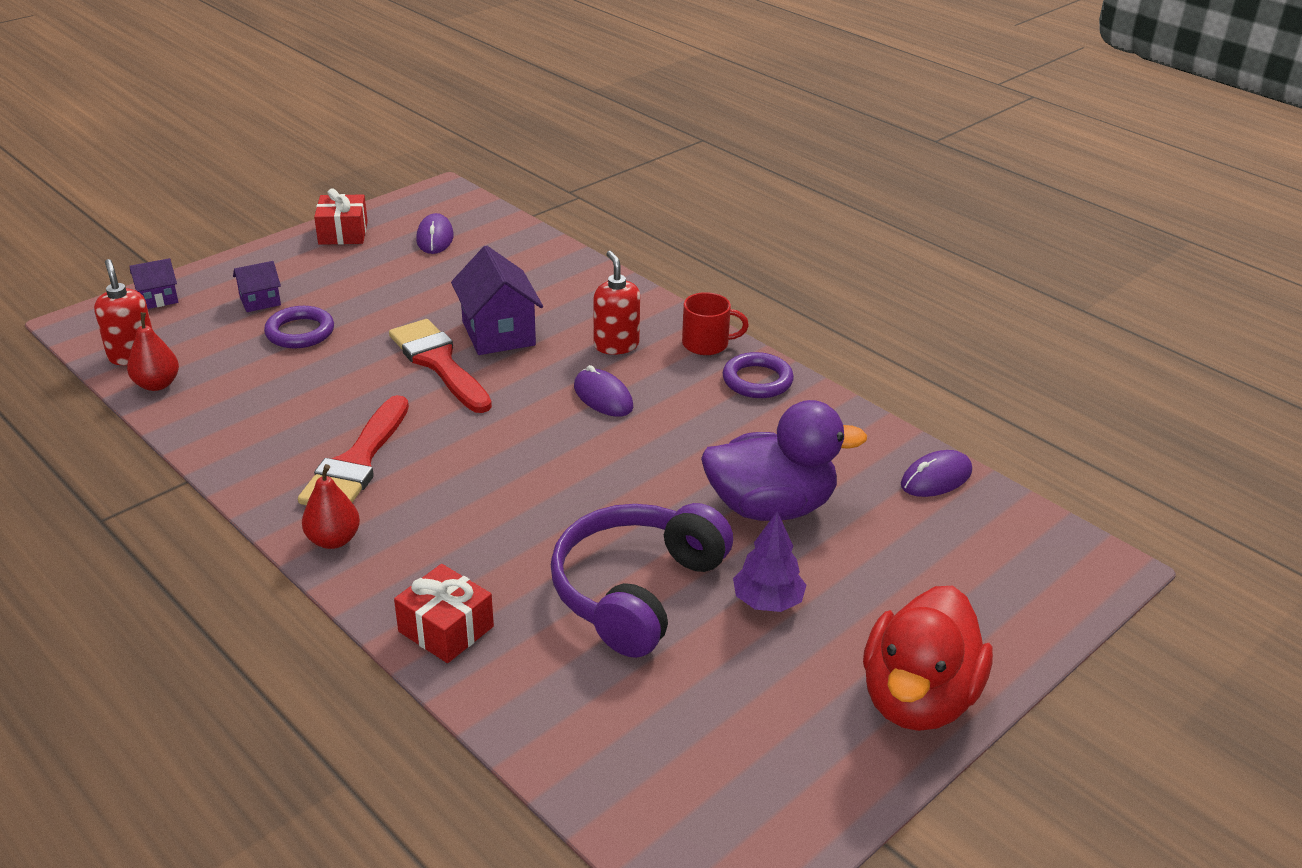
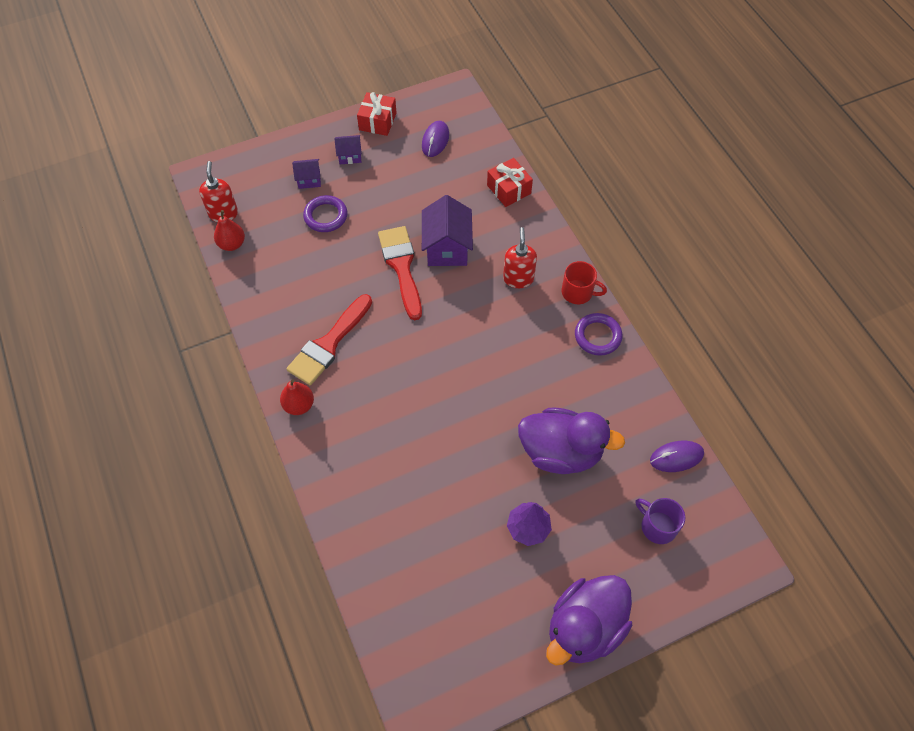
camera: 20 degrees right, 25 degrees up
purple house [129,258,178,309] -> purple house moved to [334,135,362,164]
red gift [394,564,494,663] -> red gift moved to [487,158,533,207]
purple headphones [551,503,733,658] -> none
purple mouse [574,365,633,417] -> none
red duck [863,586,993,731] -> purple duck [546,575,632,666]
none -> purple mug [636,498,685,544]

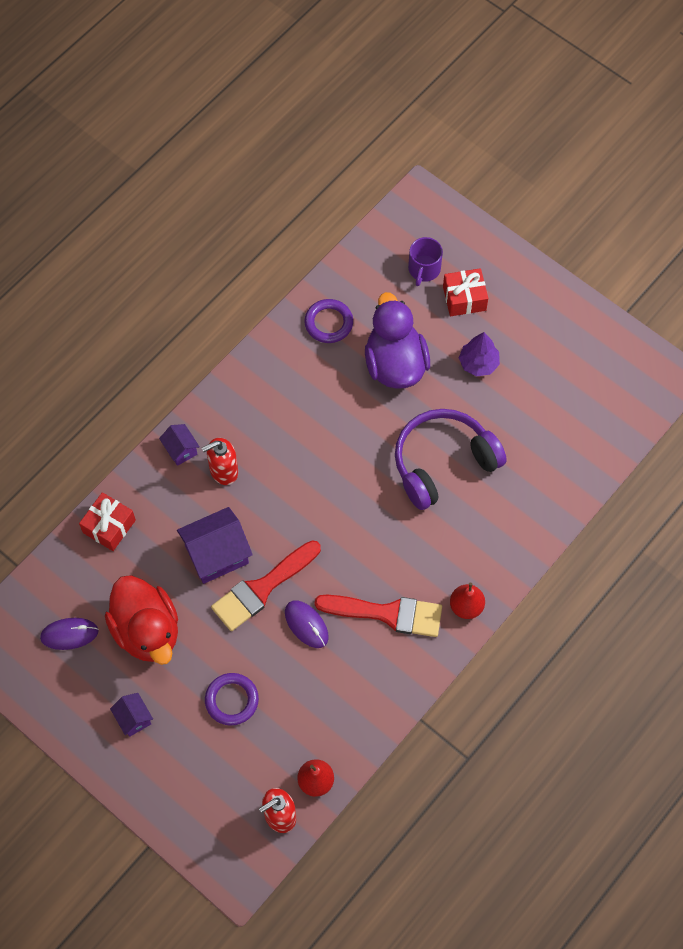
camera: 115 degrees left, 5 degrees up
purple house [292,159,321,189] -> purple house moved to [159,424,200,466]
red gift [357,92,397,136] -> red gift moved to [443,268,488,316]
purple duck [546,575,632,666] -> none
red mug [562,261,607,304] -> none
purple ring [575,313,622,356] -> purple ring moved to [305,299,353,343]
purple mouse [650,441,704,472] -> purple mouse moved to [285,600,329,648]
none -> red duck [105,575,178,665]
none -> purple headphones [395,409,507,510]

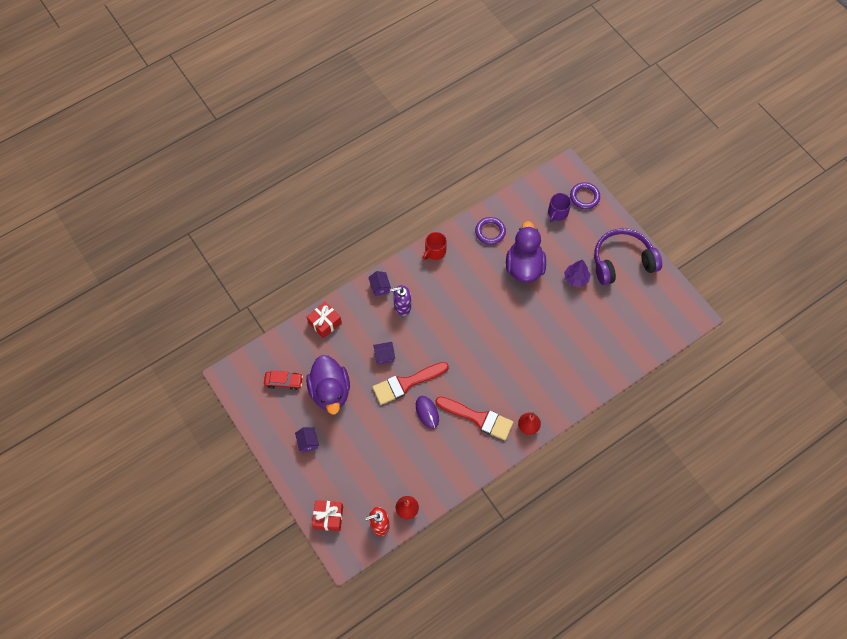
camera: 15 degrees right, 0 degrees up
purple mouse [40,618,98,650] -> red car [264,370,303,390]
red duck [105,575,178,665] -> purple duck [306,355,350,415]
purple house [177,507,253,584] -> purple house [373,342,395,365], size x0.54
red soap dispenser [202,438,238,485] -> purple soap dispenser [390,285,411,316]
purple ring [205,673,259,726] -> purple ring moved to [570,182,600,209]
purple headphones [395,409,507,510] -> purple headphones moved to [594,228,662,285]
red gift [443,268,488,316] -> red gift moved to [312,500,343,531]
none -> red mug [423,232,447,260]

